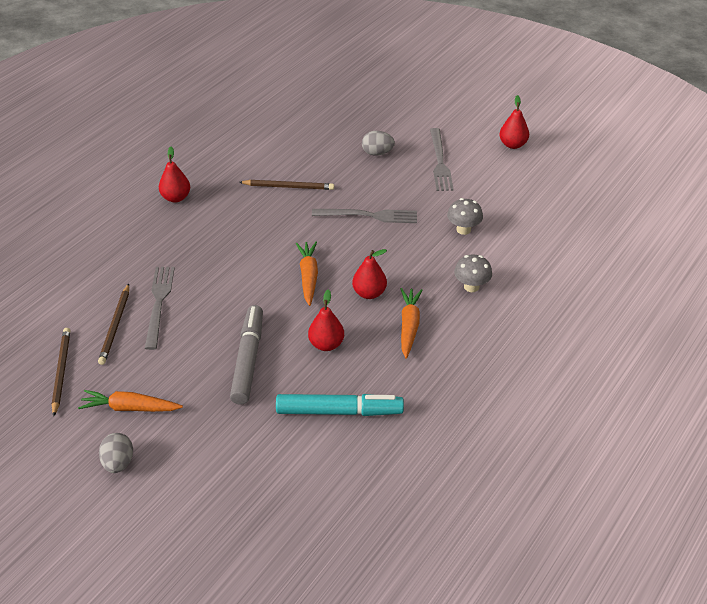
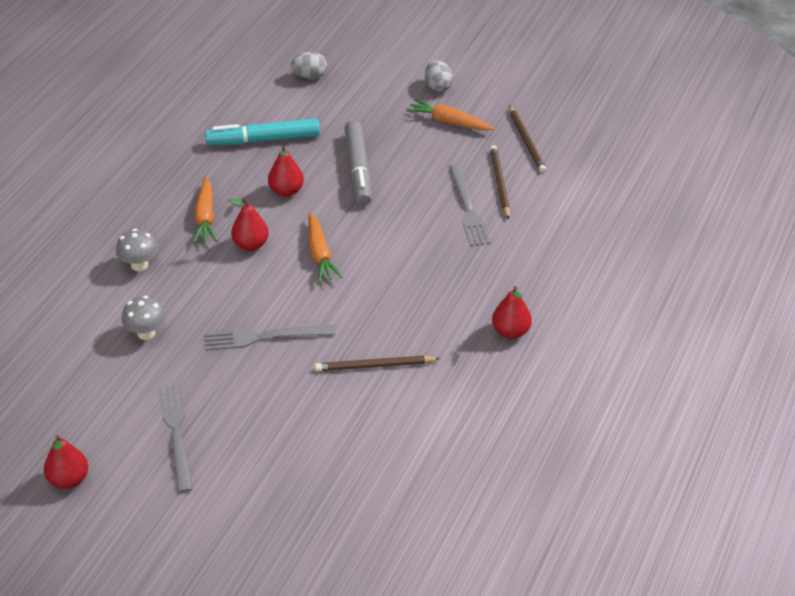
camera: 170 degrees right, 0 degrees up
orange carrot [78,390,183,412] -> orange carrot turned 150 degrees counterclockwise [406,99,494,131]
grey egg [362,131,395,156] -> grey egg moved to [291,52,327,79]

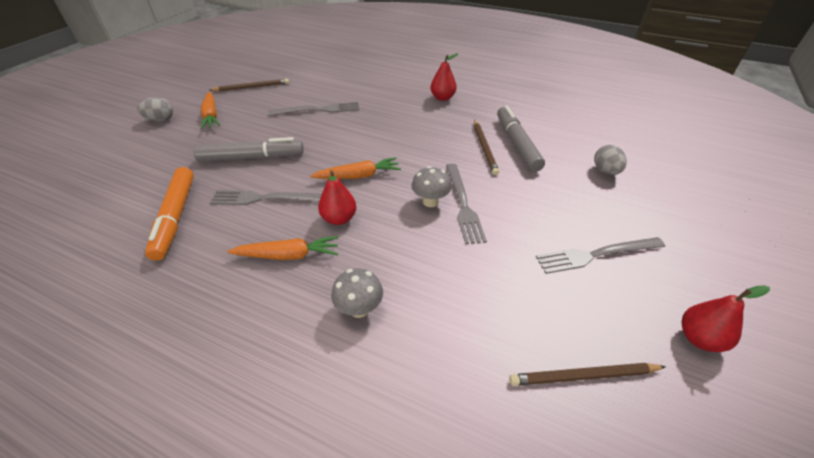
camera: 90 degrees left, 0 degrees up
grey mushroom [122,296,166,340] -> grey mushroom moved to [411,166,452,207]
turquoise marker [205,118,320,145] -> orange marker [145,167,194,261]
red pear [268,146,304,197] -> grey fork [210,190,322,205]
grey egg [291,52,327,79] -> grey egg moved to [594,145,627,175]
orange carrot [406,99,494,131] -> orange carrot turned 45 degrees counterclockwise [200,92,220,129]
brown pencil [490,145,510,219] -> brown pencil moved to [509,363,666,386]
none -> grey marker [497,106,545,172]

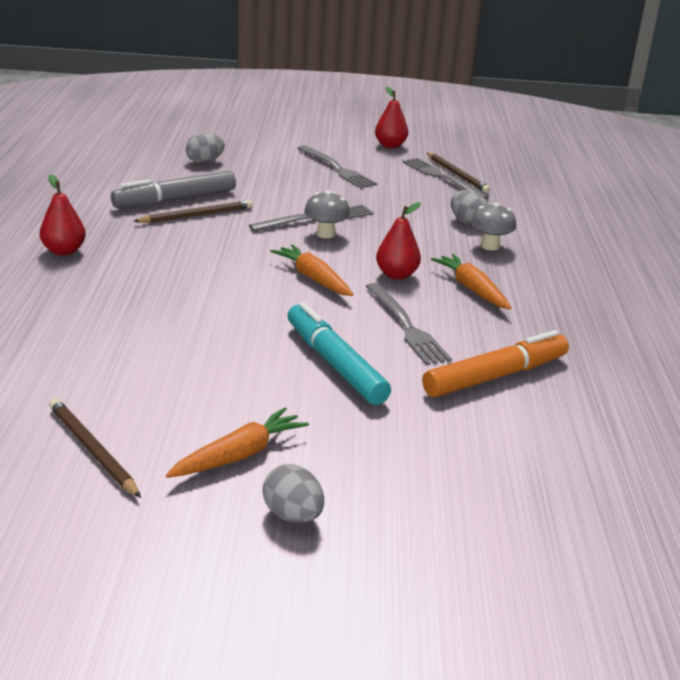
camera: 115 degrees left, 15 degrees down
grey marker [193,137,304,162] -> turquoise marker [287,302,391,405]
grey fork [268,102,359,116] -> grey fork moved to [403,158,489,200]
none -> grey egg [451,190,488,225]

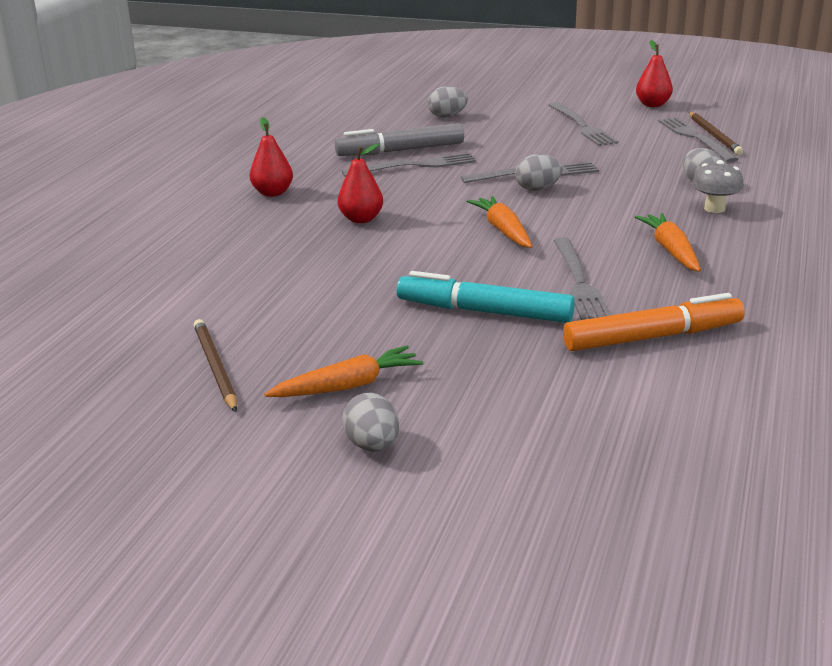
camera: 20 degrees right, 0 degrees up
brown pencil [133,200,253,223] -> grey fork [342,153,476,177]
turquoise marker [287,302,391,405] -> turquoise marker turned 60 degrees counterclockwise [397,271,575,323]
grey mushroom [304,190,350,238] -> grey egg [515,154,563,191]
red pear [376,202,421,280] -> red pear moved to [338,144,383,223]

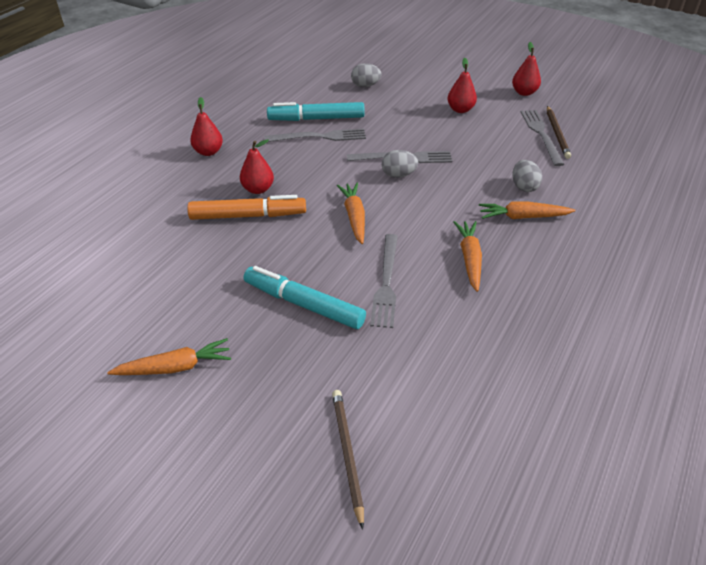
camera: 10 degrees right, 15 degrees up
brown pencil [194,319,237,412] -> brown pencil moved to [332,390,364,530]
grey marker [335,123,464,156] -> turquoise marker [267,102,365,121]
grey egg [342,393,399,452] -> none
grey fork [549,102,618,146] -> red pear [448,58,477,113]
orange marker [563,293,745,351] -> orange marker moved to [187,195,306,220]
grey mushroom [692,160,744,213] -> orange carrot [479,201,575,219]

